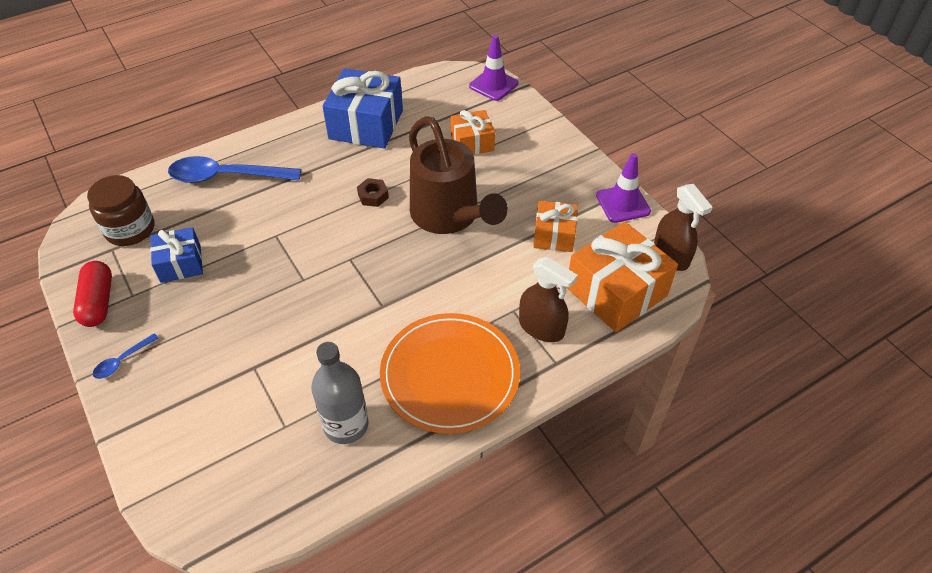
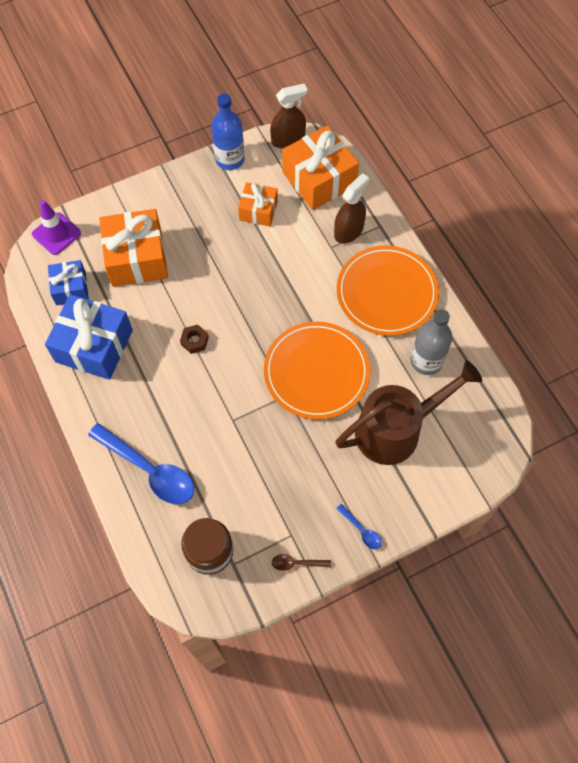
camera: 85 degrees left, 15 degrees up
red capsule [73,261,112,327] -> brown spoon [272,554,331,571]
blue gift [150,227,203,283] -> blue gift moved to [48,260,89,305]
blue spoon [168,156,301,183] -> blue spoon turned 60 degrees counterclockwise [88,423,194,504]
brown watering can [409,116,508,234] -> brown watering can moved to [335,360,482,465]
orange gift [451,110,495,155] -> orange gift [99,209,168,287], size x1.73
purple traffic cone [596,153,651,223] -> blue bottle [211,94,245,170]
none -> orange plate [264,322,370,419]

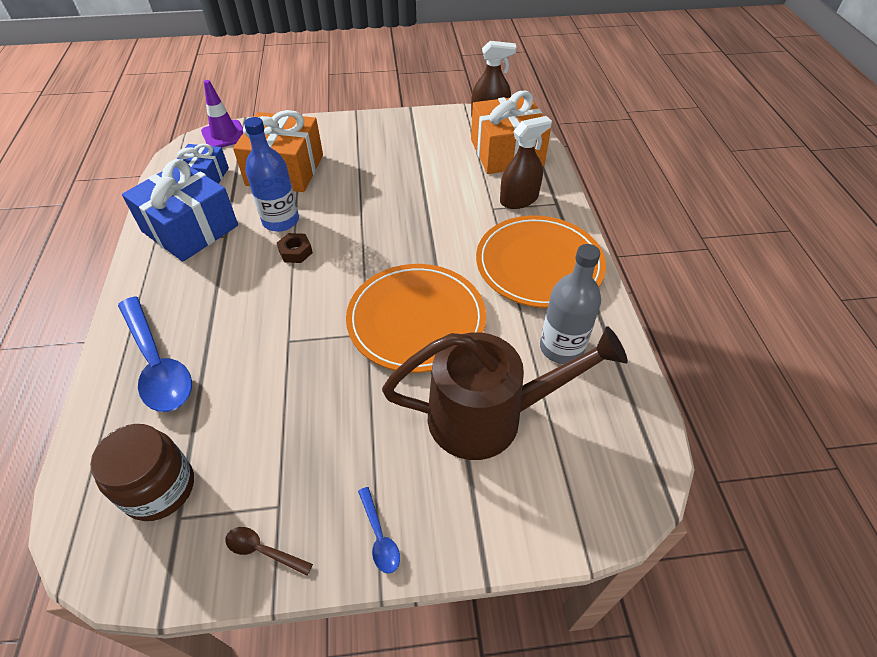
camera: 20 degrees right, 15 degrees down
blue bottle [211,94,245,170] -> blue bottle moved to [244,117,299,232]
orange gift [238,182,278,226] -> none

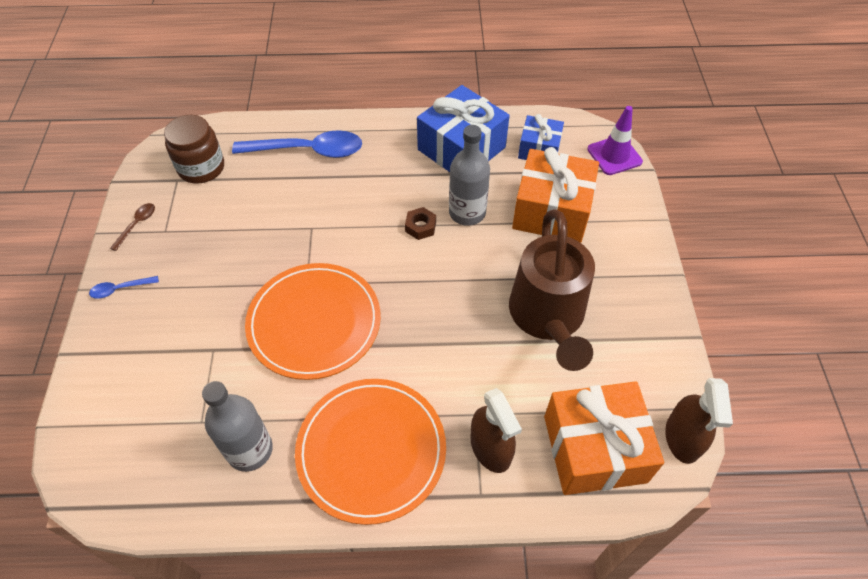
camera: 95 degrees right, 5 degrees up
blue spoon [118,296,192,412] -> blue spoon turned 150 degrees counterclockwise [232,130,362,158]
blue bottle [244,117,299,232] -> grey bottle [449,125,490,226]
brown watering can [382,326,628,460] -> brown watering can moved to [509,209,595,371]

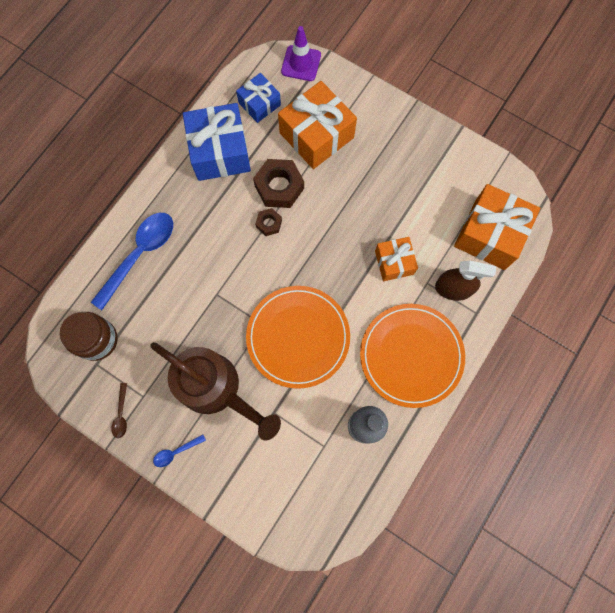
camera: 55 degrees left, 20 degrees up
blue spoon [89,276,159,299] -> blue spoon turned 45 degrees clockwise [153,434,206,467]
brown spoon [110,203,155,251] -> brown spoon turned 150 degrees counterclockwise [111,383,127,438]
grey bottle [449,125,490,226] -> brown nut [253,159,304,208]
brown watering can [509,209,595,371] -> brown watering can moved to [151,342,281,440]
brown spray bottle [665,378,733,464] -> none
none -> orange gift [375,237,418,281]

